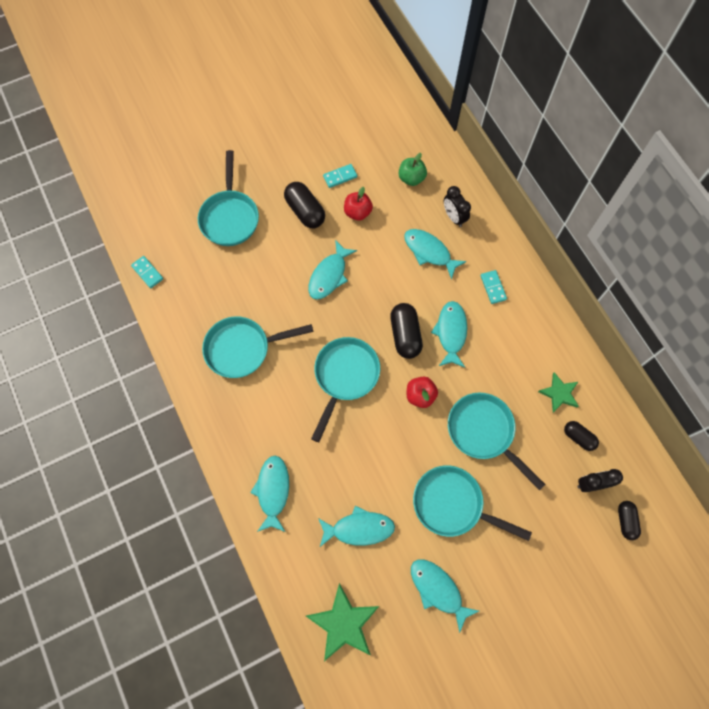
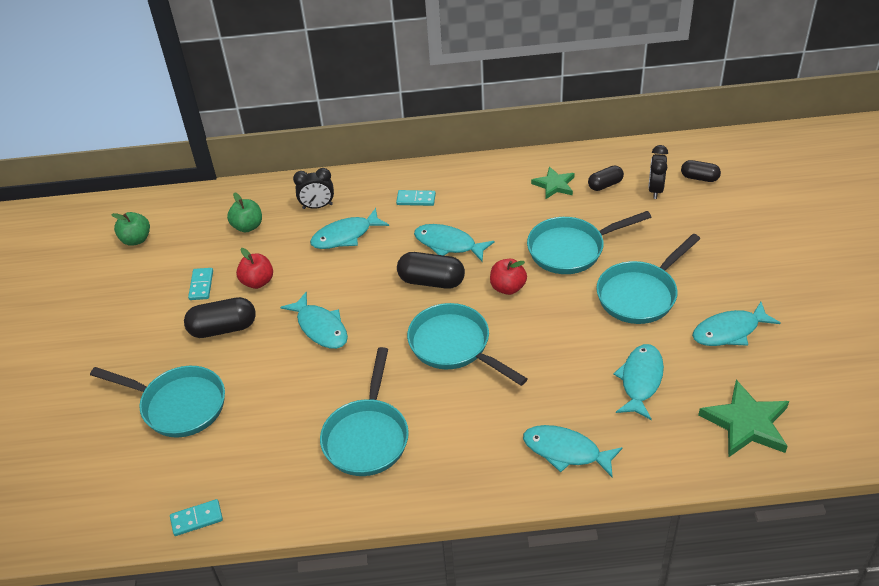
camera: 65 degrees left, 25 degrees down
none -> green apple [111,212,150,246]

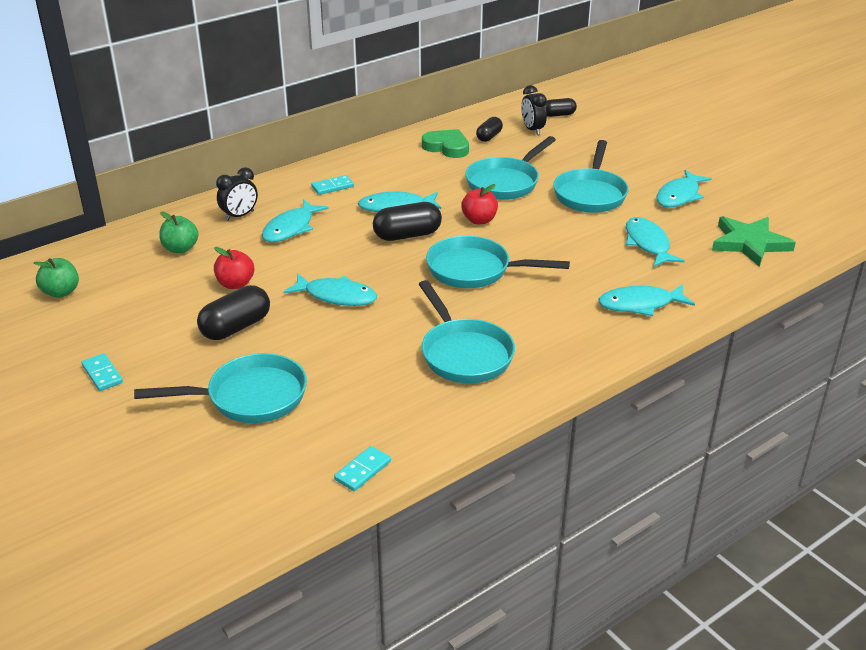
camera: 35 degrees left, 10 degrees down
turquoise domino [188,268,213,300] -> turquoise domino moved to [81,353,123,391]
green star [531,166,575,199] -> green heart [422,129,469,158]

